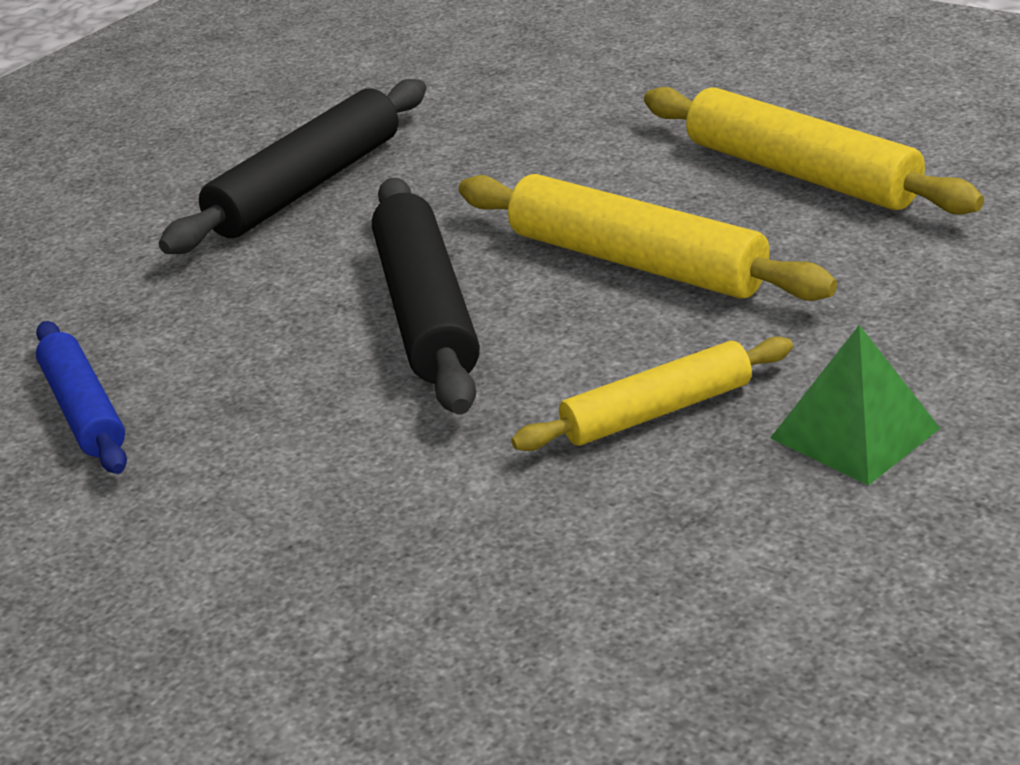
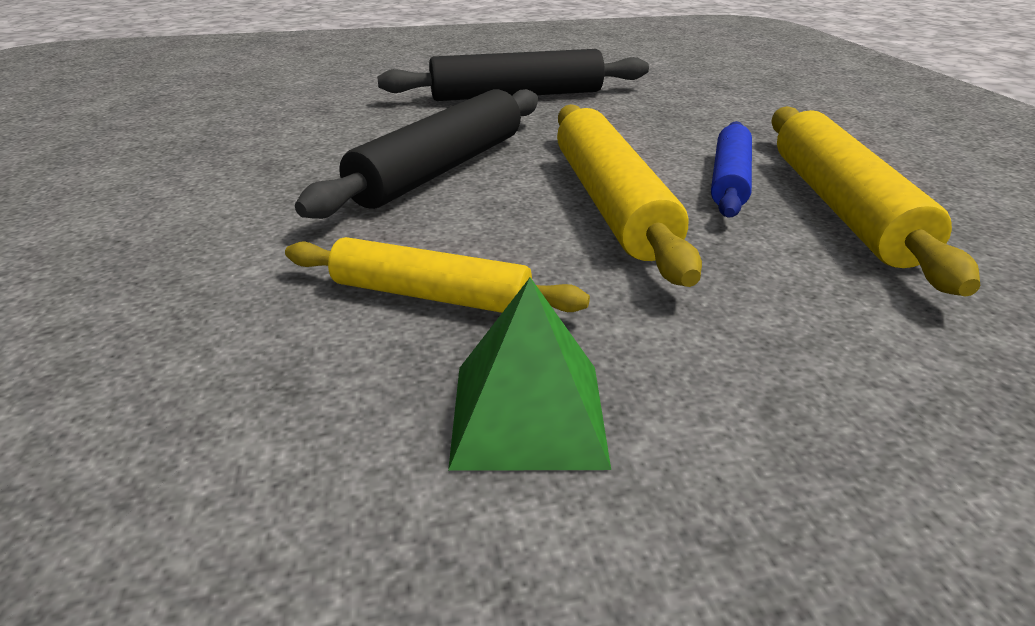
camera: 40 degrees right, 0 degrees up
blue rolling pin [36,321,127,474] -> blue rolling pin moved to [711,121,752,217]

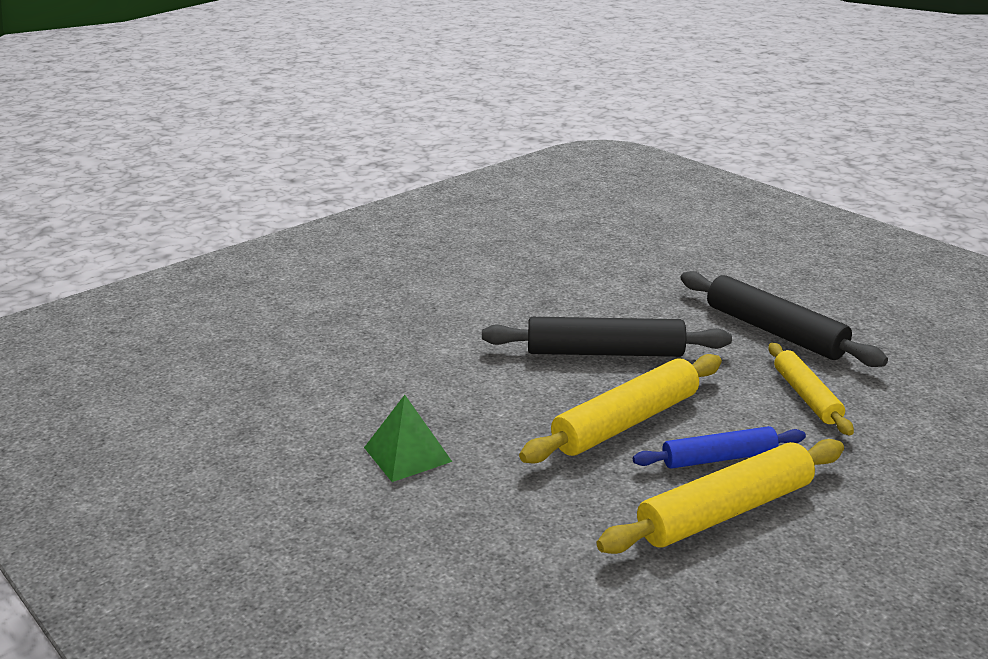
camera: 60 degrees right, 5 degrees down
yellow rolling pin [285,237,590,313] -> yellow rolling pin moved to [768,343,854,435]

